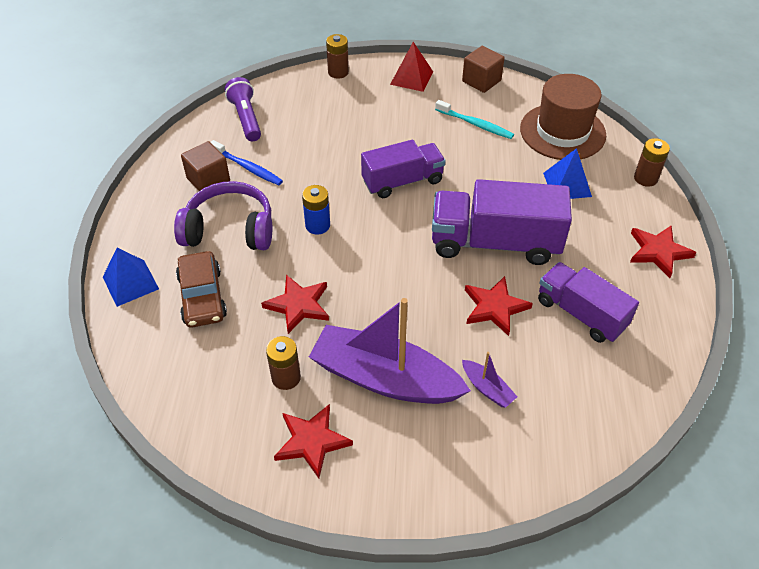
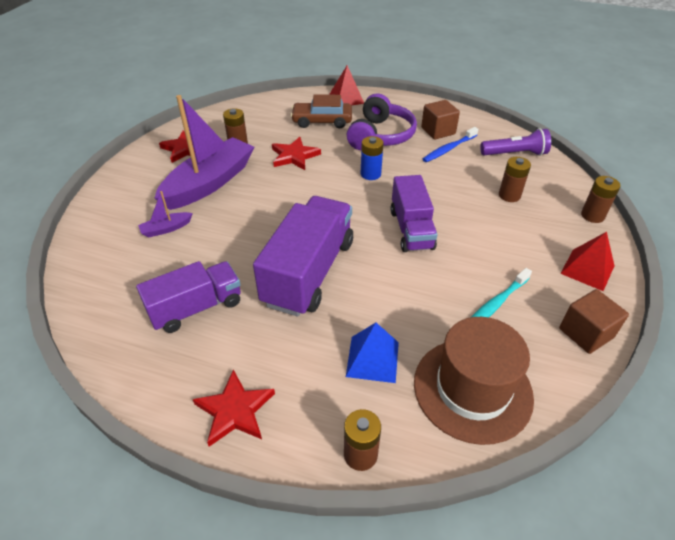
camera: 105 degrees right, 5 degrees down
blue pyramid [103,248,159,307] -> red pyramid [330,65,364,105]
red star [465,276,533,336] -> none
none -> brown battery [499,157,531,202]

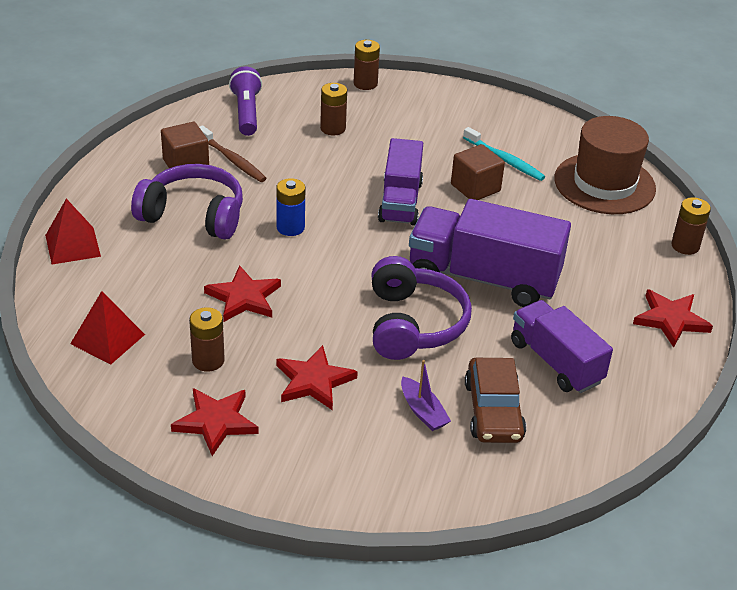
camera: 95 degrees left, 5 degrees down
purple boat [154,95,254,210] -> red star [276,345,358,410]
brown car [291,94,352,128] -> brown car moved to [465,358,526,443]
blue pyramid [346,323,399,383] -> none
purple truck [391,175,438,252] -> purple truck turned 105 degrees clockwise [378,138,423,226]
blue toothbrush [423,127,478,162] -> brown toothbrush [199,125,266,182]
brown cube [559,289,629,354] -> brown cube moved to [451,144,505,200]
red pyramid [560,232,614,291] -> red pyramid moved to [70,291,145,365]
none -> purple headphones [372,256,472,360]

